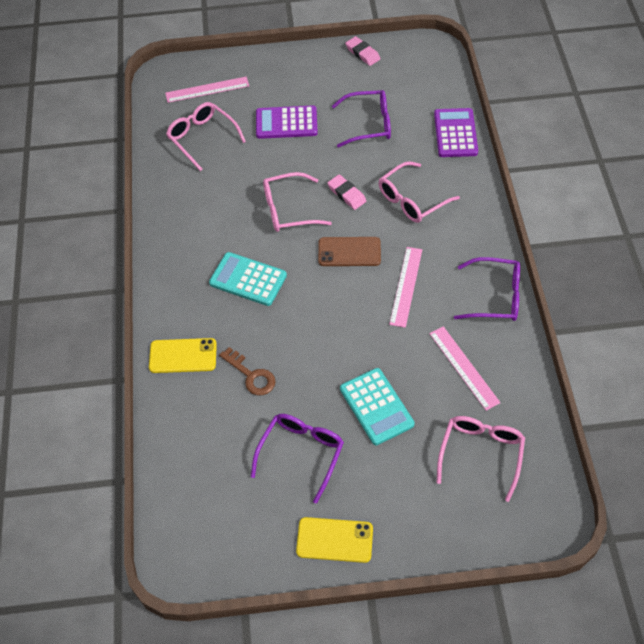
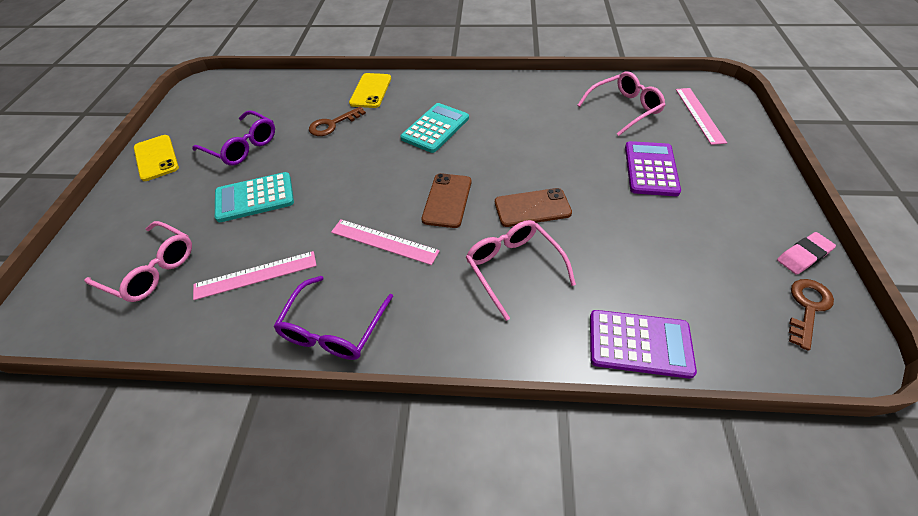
camera: 100 degrees right, 5 degrees down
pink glasses [263,172,332,232] -> none
yellow phone [296,517,373,563] -> yellow phone turned 45 degrees counterclockwise [134,135,179,181]
pink eraser [328,175,366,210] -> brown phone [495,188,572,227]
purple glasses [332,90,391,148] -> none
none -> brown key [789,279,834,351]

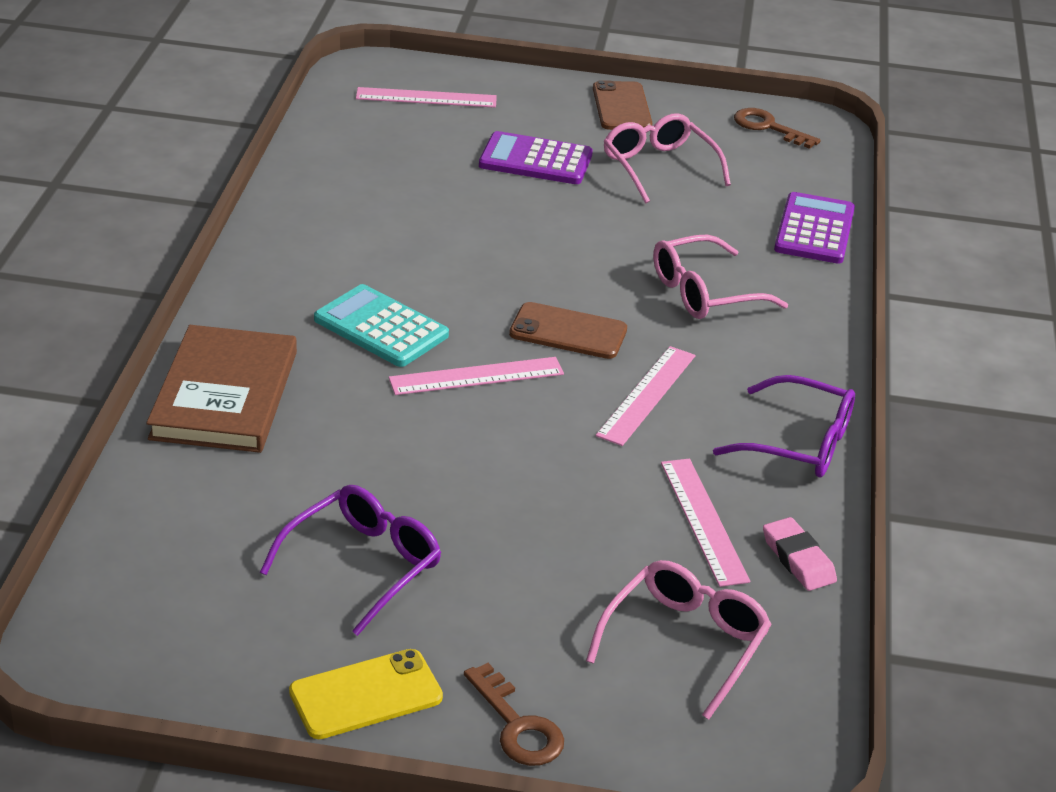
camera: 90 degrees left, 15 degrees down
turquoise calculator [215,172,294,222] -> none
brown key [309,107,366,136] -> brown key moved to [464,663,564,766]
yellow phone [349,73,391,108] -> brown book [146,325,297,453]
brown phone [495,188,572,227] -> brown phone moved to [593,80,652,130]
pink glasses [577,72,665,136] -> pink glasses moved to [603,113,731,204]
pink eraser [777,232,836,275] -> pink eraser moved to [763,517,837,591]
none -> pink ruler [389,357,564,395]

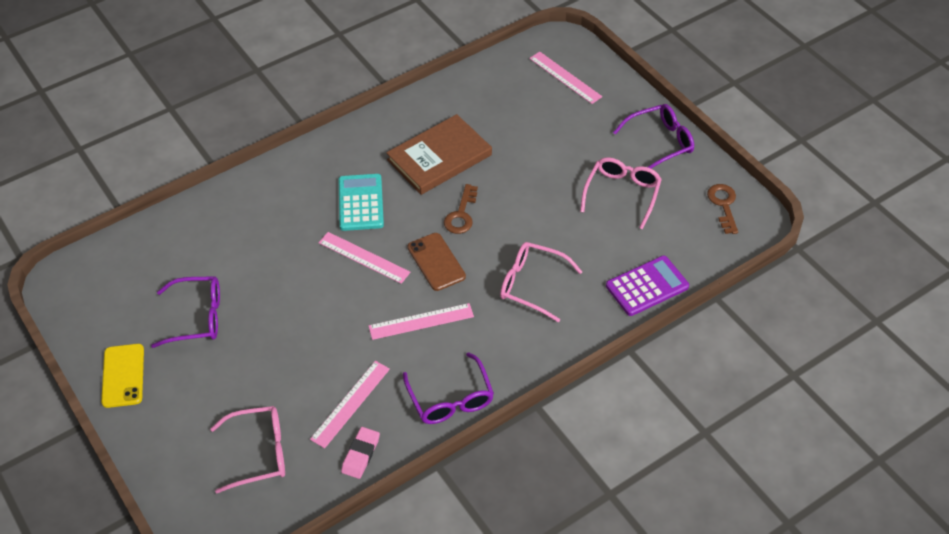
camera: 50 degrees right, 15 degrees up
brown book [146,325,297,453] -> brown book moved to [386,114,492,195]
yellow phone [289,649,443,739] -> yellow phone turned 60 degrees clockwise [101,344,144,408]
brown key [464,663,564,766] -> brown key moved to [444,184,478,234]
purple calculator [479,131,593,184] -> none
brown phone [593,80,652,130] -> purple glasses [613,104,694,169]

